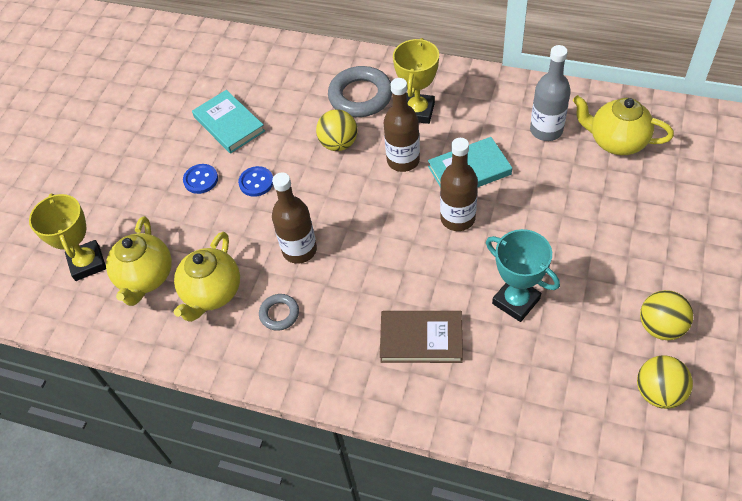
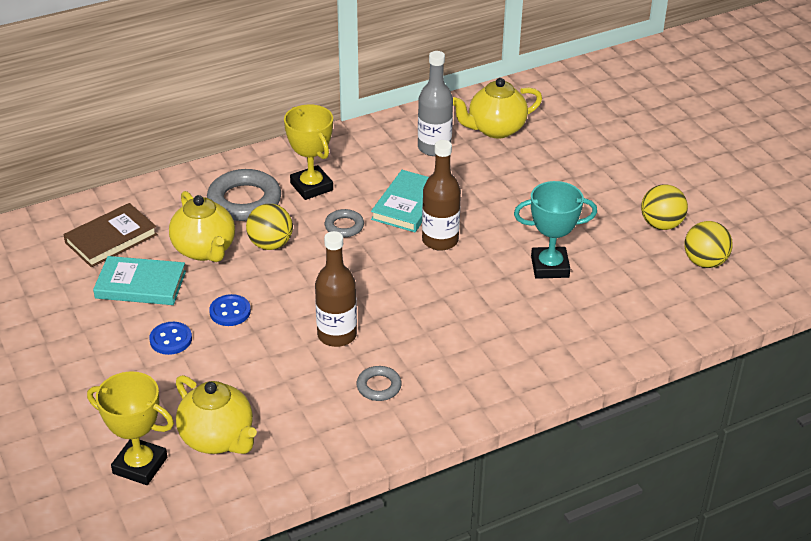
camera: 50 degrees left, 15 degrees down
yellow teapot [174,232,240,322] -> yellow teapot moved to [169,191,235,262]
brown book [380,311,463,363] -> brown book moved to [63,203,157,267]
brown bottle [384,78,420,172] -> grey ring [325,209,364,237]

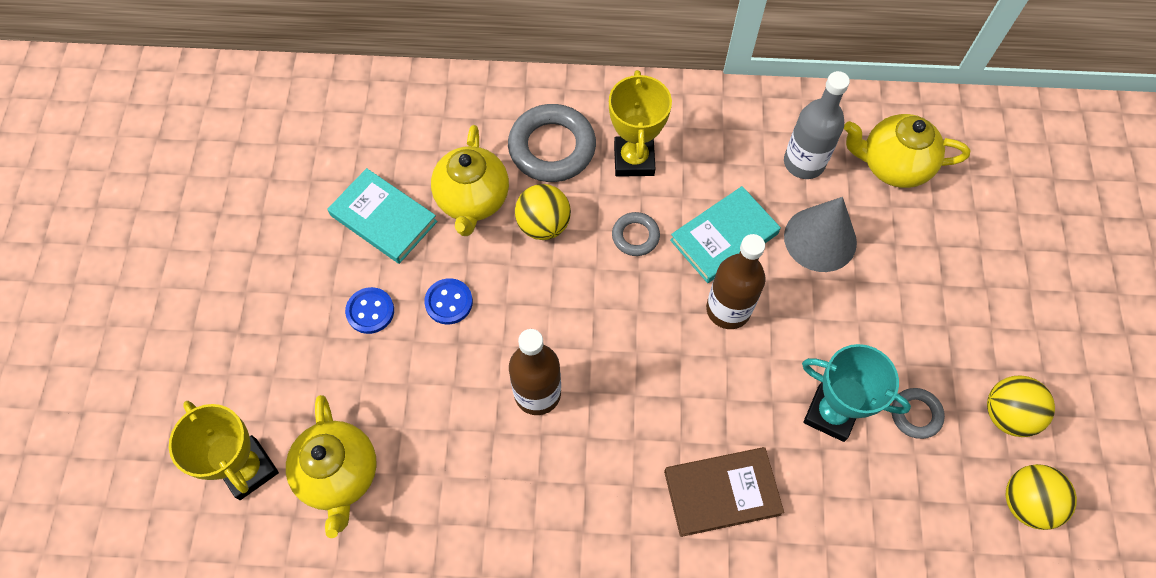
camera: 30 degrees right, 25 degrees up
brown book [63,203,157,267] -> brown book moved to [664,447,784,537]
grey ring [357,366,402,401] -> grey ring moved to [892,388,945,439]
none -> grey cone [784,197,857,272]

